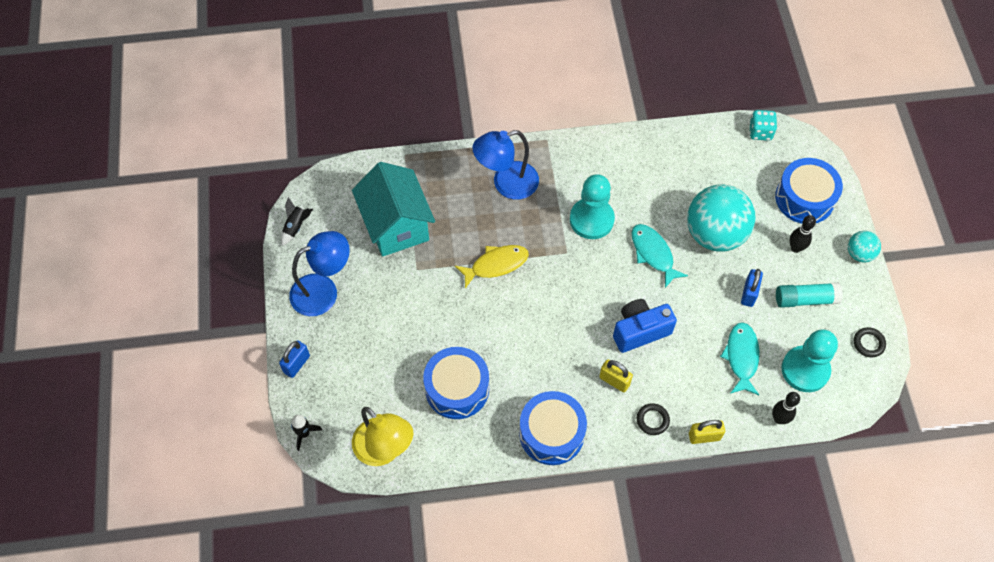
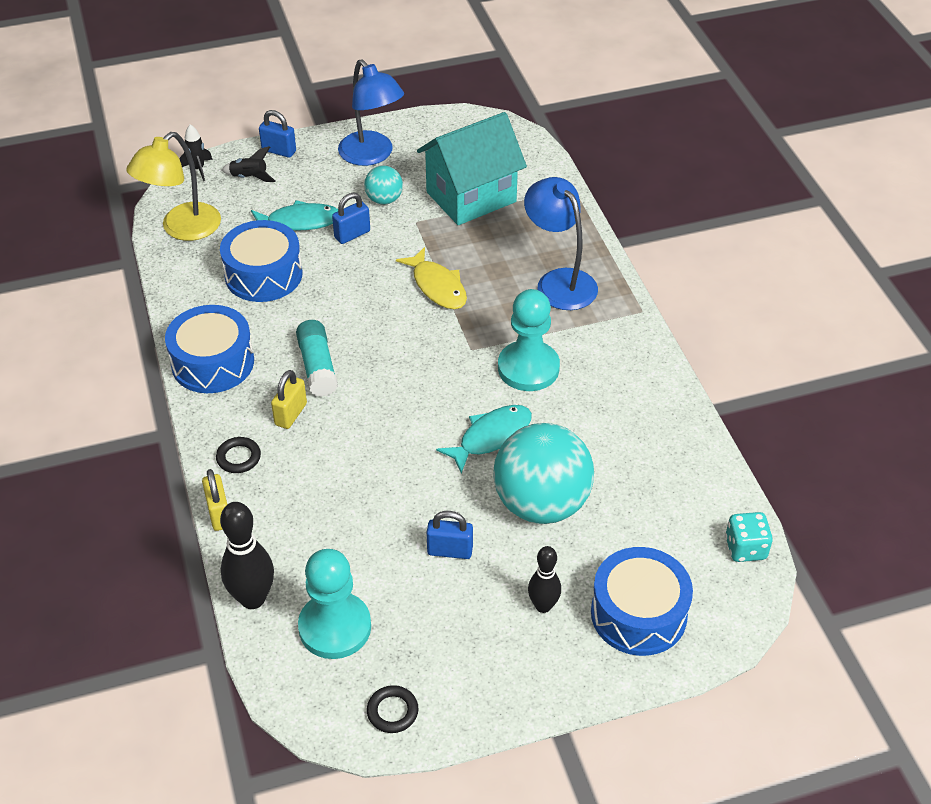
camera: 80 degrees right, 15 degrees down
black rocket [281,197,313,246] -> black rocket moved to [222,146,276,182]
blue camera [613,299,677,353] -> none
turquoise fish [720,322,760,395] -> turquoise fish moved to [251,200,338,230]
black bowling pin [772,392,800,424] -> black bowling pin [220,502,274,609], size x1.57
turquoise glue stick [776,282,843,308] -> turquoise glue stick moved to [296,320,338,397]
turquoise ball [848,231,881,262] -> turquoise ball moved to [364,165,403,205]
none -> blue padlock [332,193,370,244]

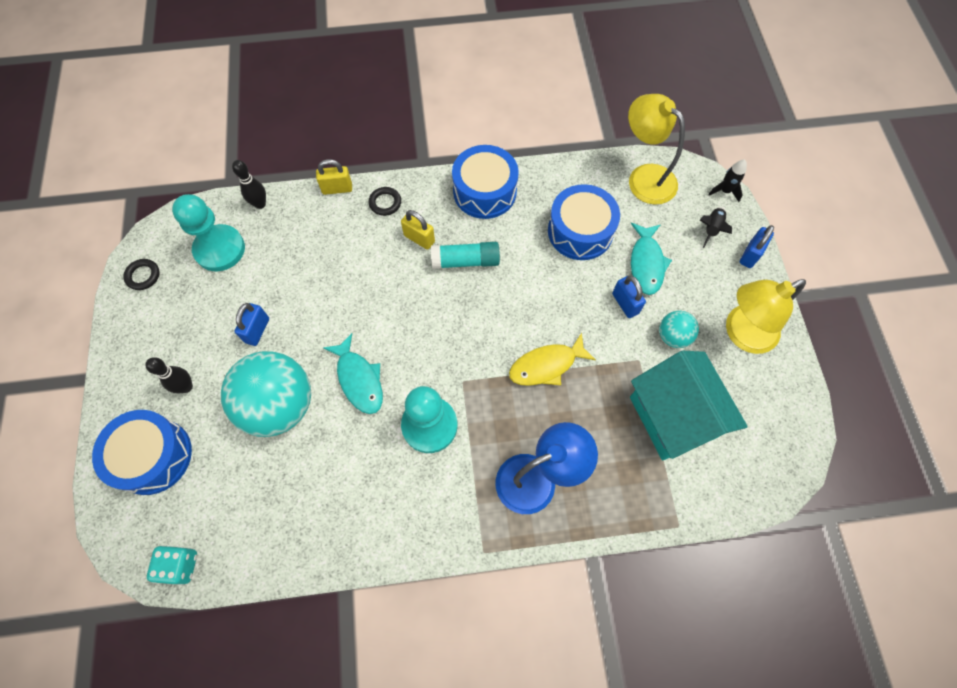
camera: 100 degrees right, 20 degrees up
black bowling pin [220,502,274,609] -> black bowling pin [232,160,266,209], size x0.64
blue lamp [338,59,404,166] -> yellow lamp [726,279,806,354]

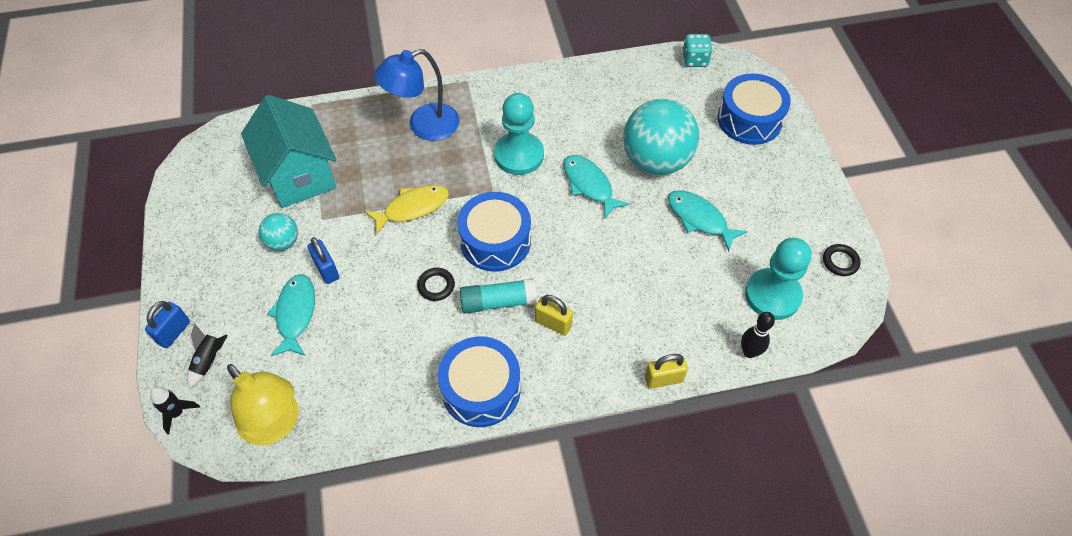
camera: 175 degrees right, 10 degrees down
black bowling pin [145,357,193,393] -> none
blue padlock [235,303,269,346] -> turquoise fish [668,190,748,252]
black ring [368,187,401,216] -> black ring moved to [417,268,455,301]
blue drum [548,184,620,260] -> blue drum moved to [457,192,531,272]
yellow lamp [726,279,806,354] -> none

